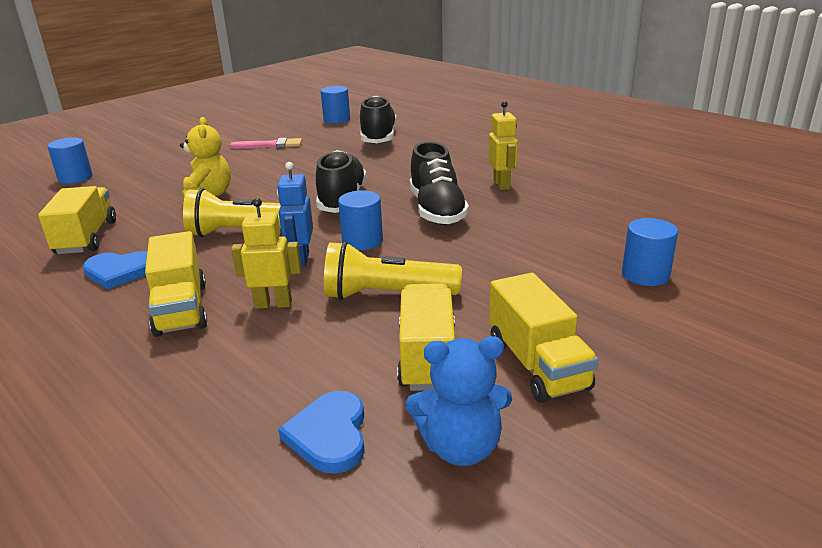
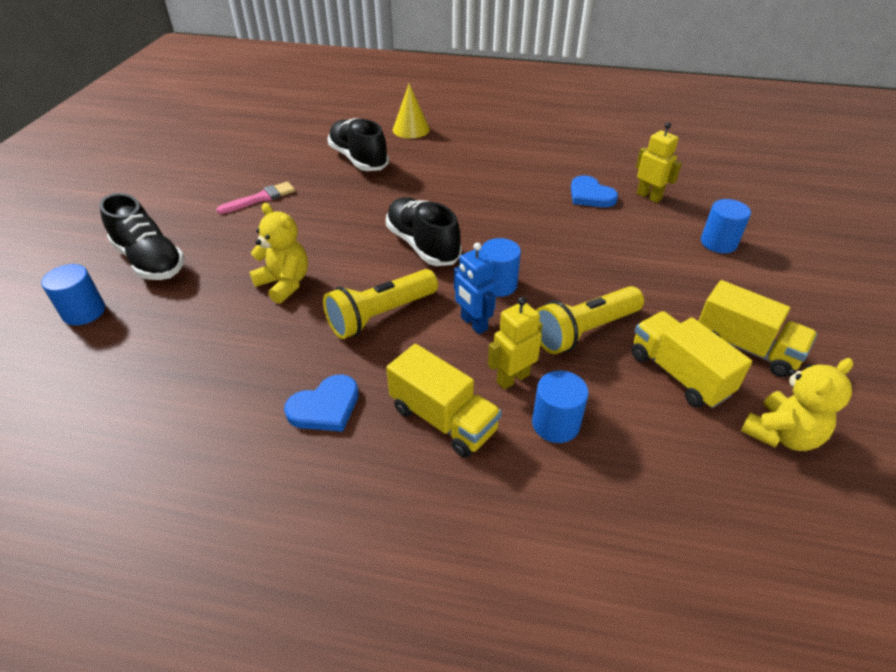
camera: 35 degrees left, 15 degrees up
yellow truck [38,186,116,254] -> none
blue heart [278,391,365,474] -> blue heart moved to [571,175,618,207]
blue cylinder [321,86,350,124] -> blue cylinder moved to [532,370,589,443]
blue teddy bear [405,336,512,466] -> yellow teddy bear [741,358,853,451]
black shoe [410,142,469,225] -> black shoe moved to [99,193,185,280]
yellow robot [488,101,518,190] -> yellow robot moved to [636,122,682,203]
none -> yellow cone [393,84,430,139]

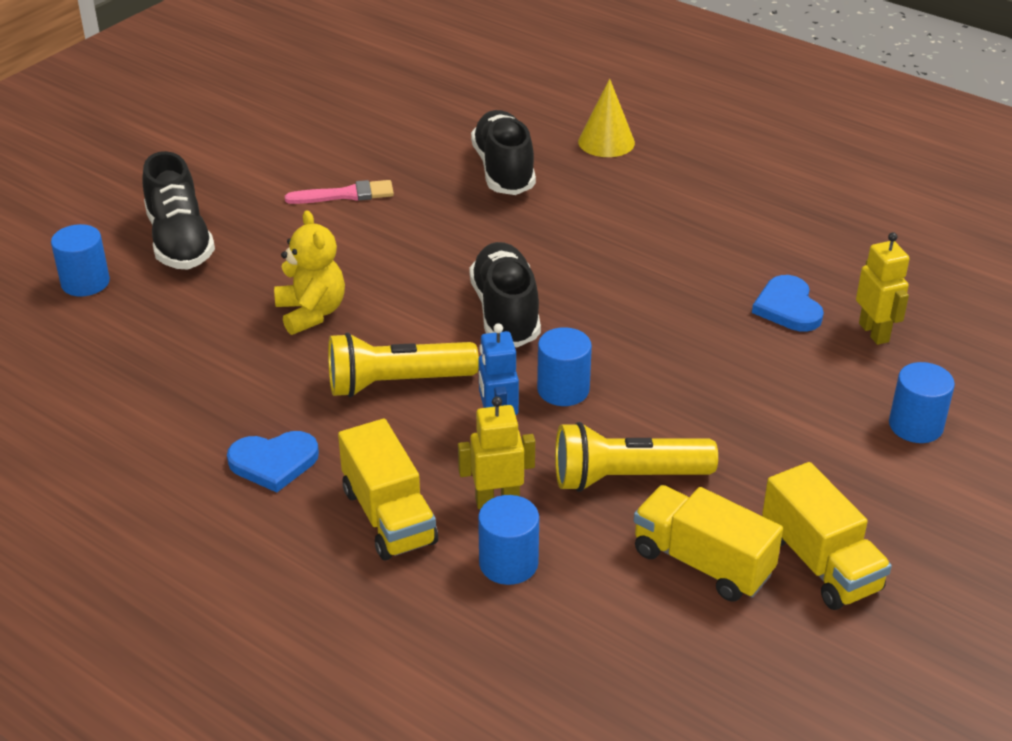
camera: 25 degrees right, 5 degrees down
yellow truck [631,311,752,408] -> yellow truck turned 45 degrees counterclockwise [634,485,783,602]
yellow teddy bear [741,358,853,451] -> none

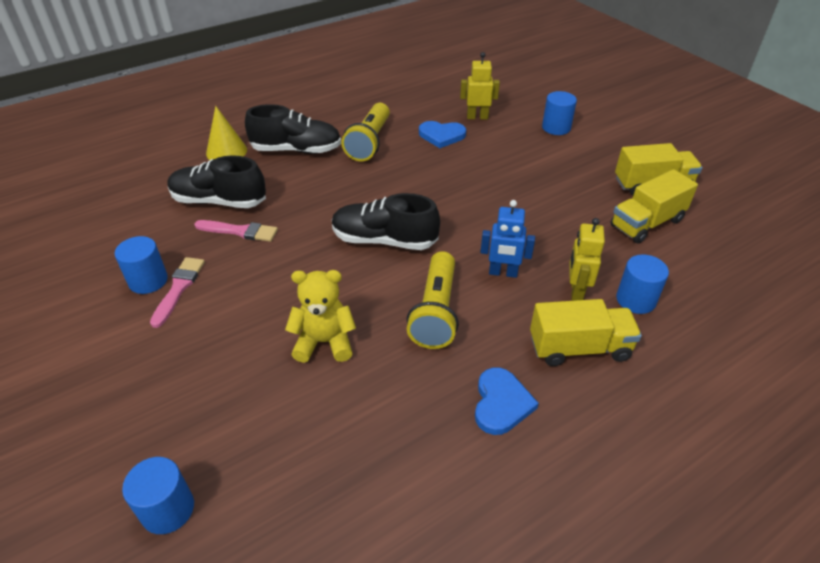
camera: 70 degrees left, 5 degrees up
black shoe [142,151,215,270] -> black shoe moved to [245,104,341,154]
blue cylinder [537,327,592,406] -> blue cylinder moved to [115,236,168,294]
yellow flashlight [555,422,718,492] -> yellow flashlight moved to [341,103,390,161]
none -> pink brush [194,220,278,242]

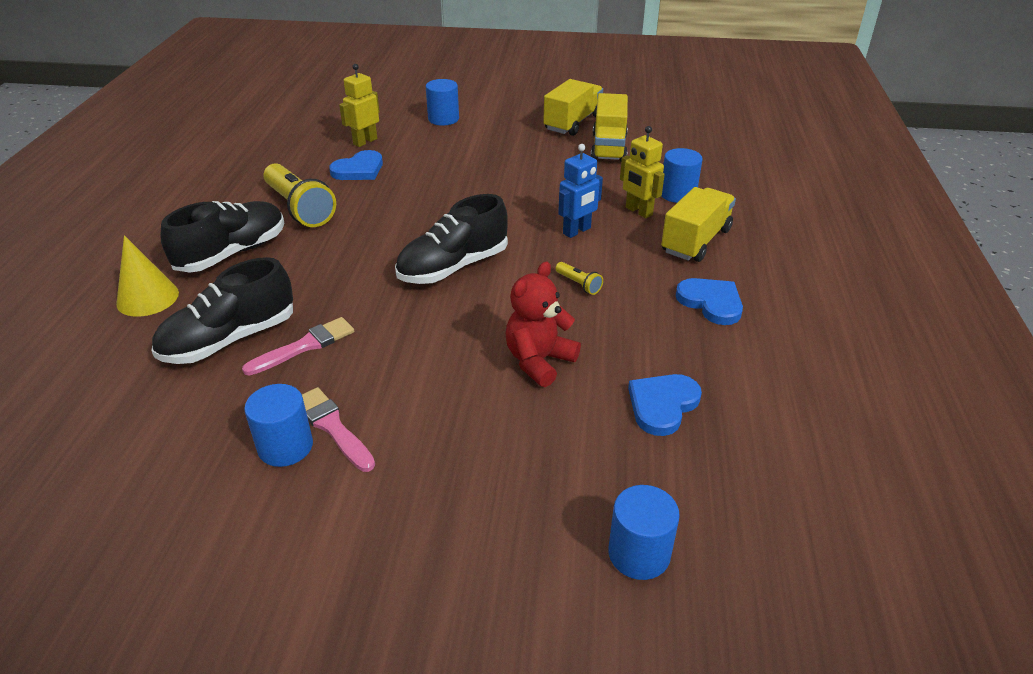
camera: 50 degrees left, 5 degrees down
yellow teddy bear [285,270,356,363] -> red teddy bear [506,261,581,387]
yellow flashlight [407,251,459,349] -> yellow flashlight [555,262,603,295], size x0.43
none -> blue heart [628,374,702,436]

